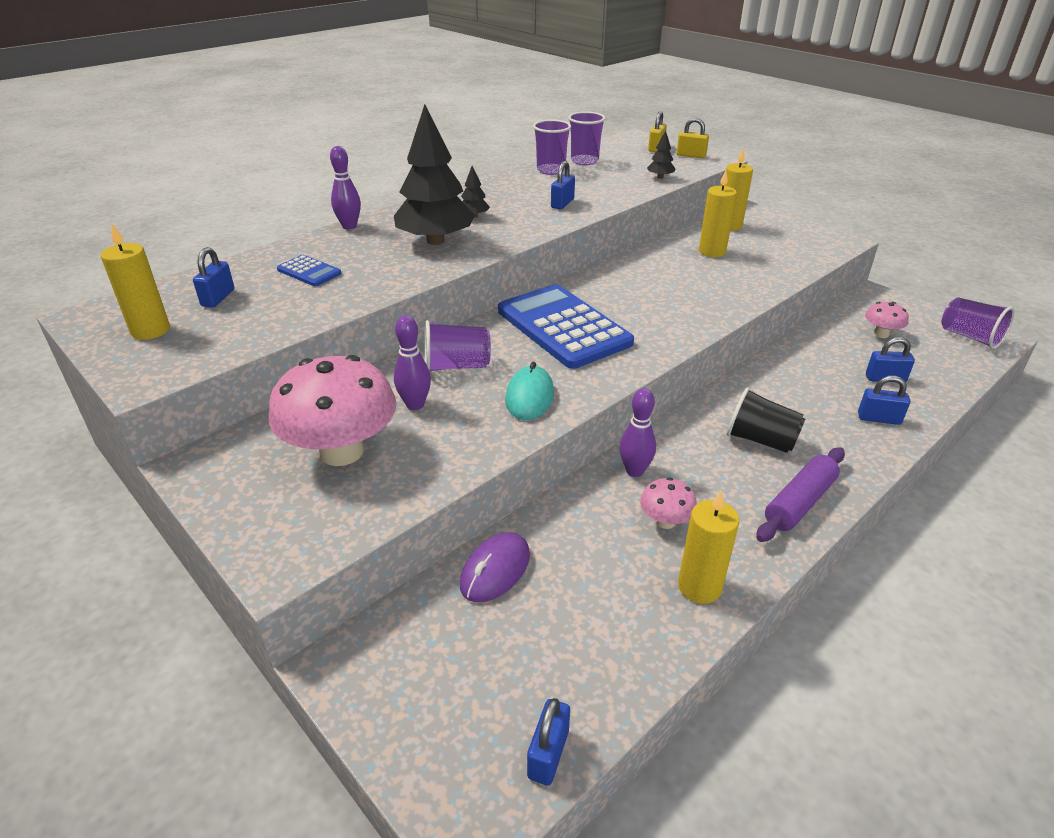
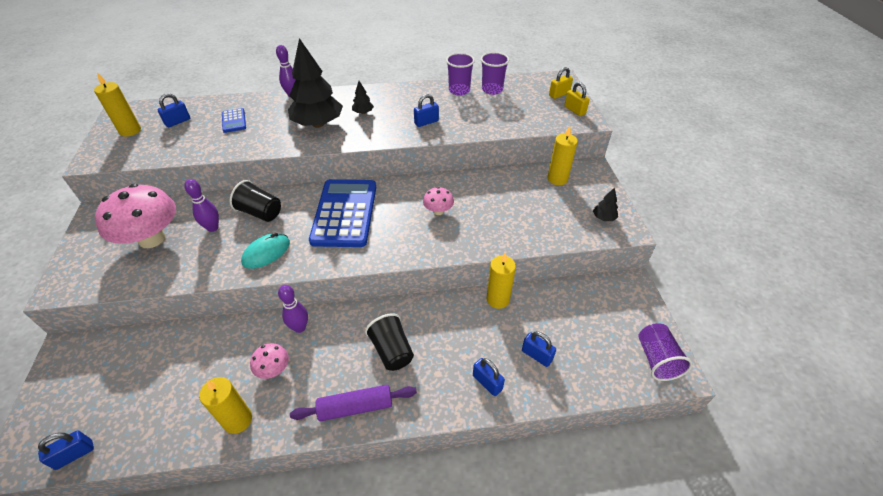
camera: 35 degrees right, 10 degrees up
purple cup [425,320,491,371] -> black cup [230,180,281,222]
purple mouse [460,532,530,602] -> none
black tree [647,130,675,179] -> black tree moved to [593,187,618,221]
yellow candle [699,171,737,257] -> yellow candle moved to [486,253,516,309]
pink mushroom [865,302,909,338] -> pink mushroom moved to [423,187,454,215]

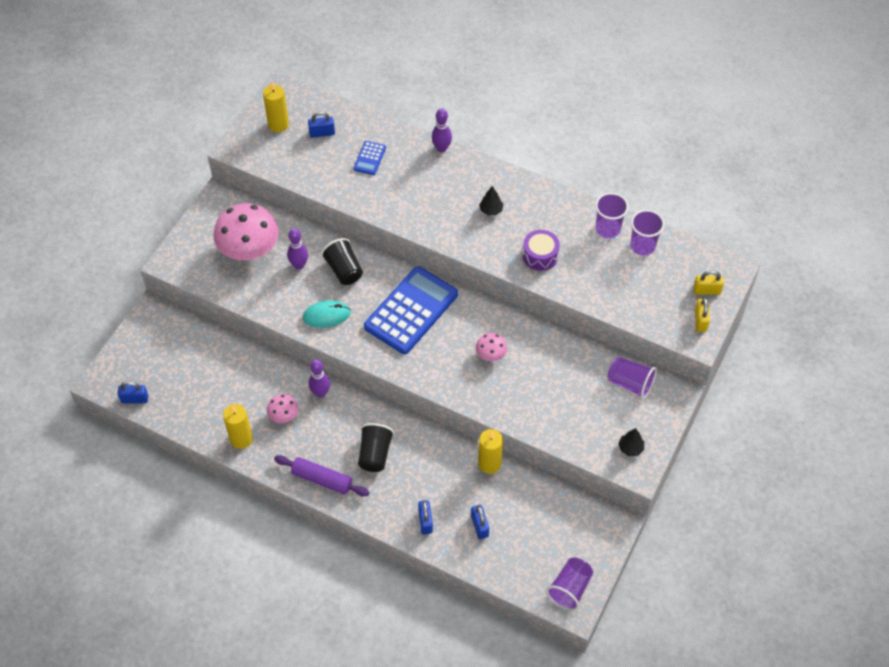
camera: 35 degrees right, 10 degrees up
black tree [288,38,343,128] -> none
blue padlock [414,94,439,127] -> purple drum [522,230,560,271]
yellow candle [547,126,578,185] -> purple cup [608,357,657,399]

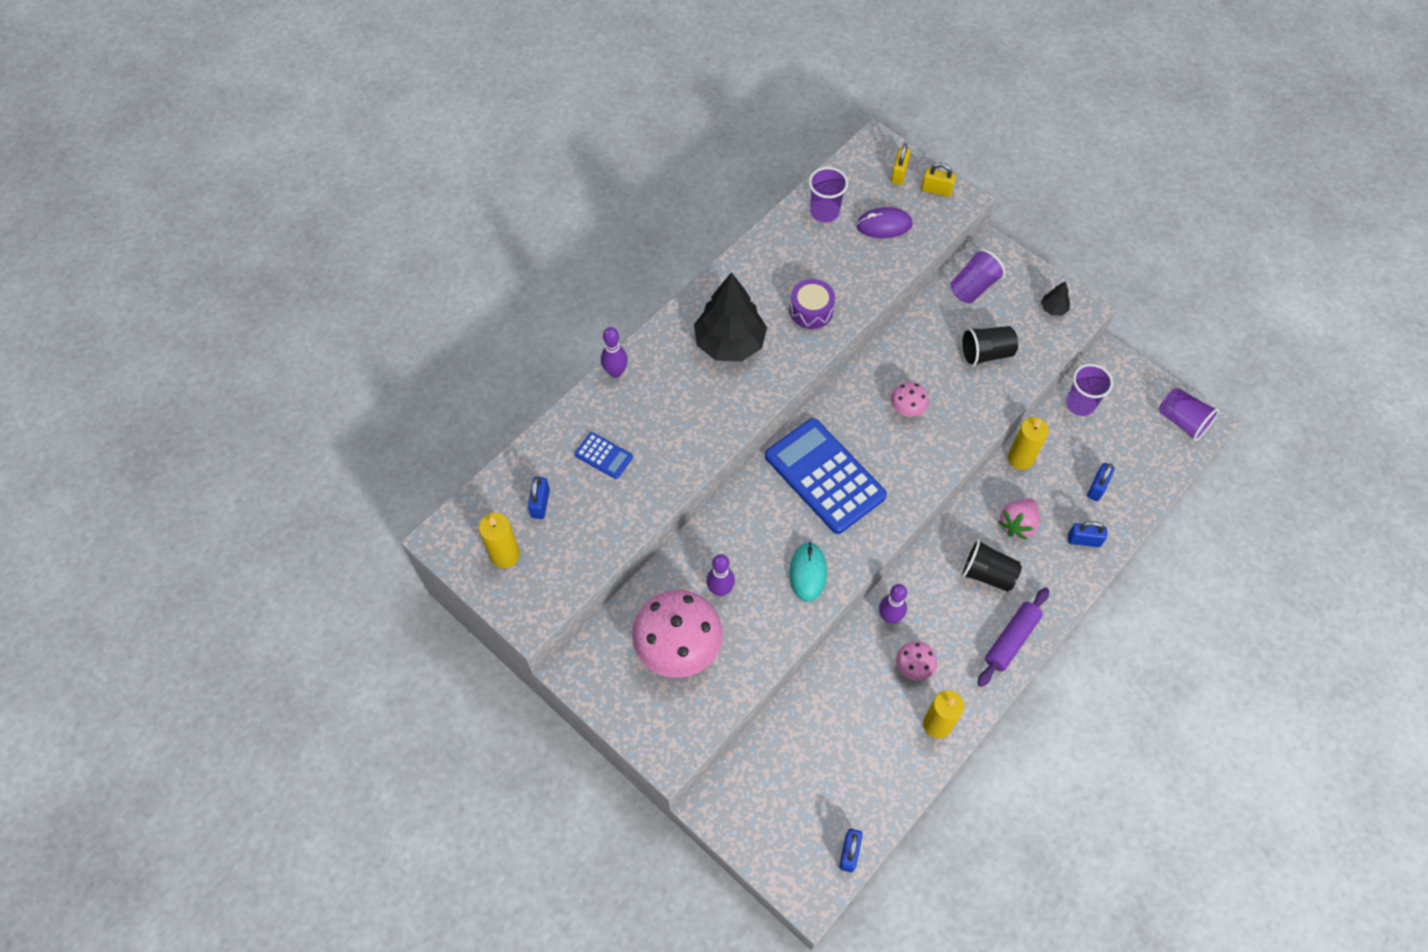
camera: 75 degrees left, 5 degrees up
black cup [321,238,363,285] -> black cup moved to [961,326,1018,367]
blue padlock [471,505,489,539] -> blue padlock turned 60 degrees counterclockwise [1087,463,1115,501]
black tree [479,186,503,215] -> black tree [694,272,767,362], size x2.38
purple cup [595,193,629,238] -> purple cup moved to [1066,364,1113,416]
none -> purple mouse [856,207,912,238]
none -> pink strawberry [998,498,1039,540]

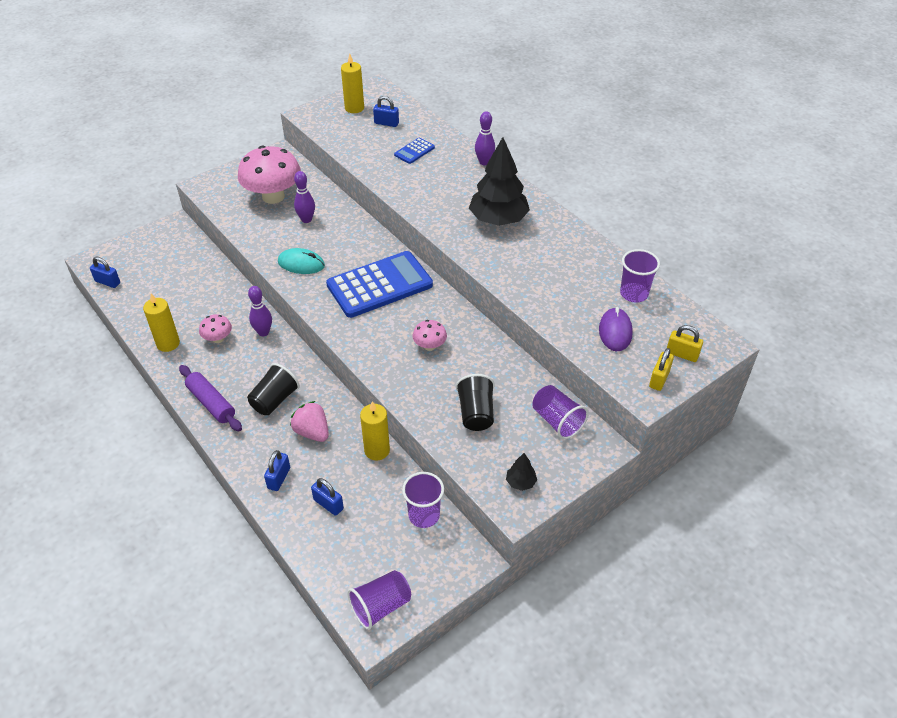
camera: 100 degrees right, 15 degrees down
purple drum [790,279,835,329] -> none

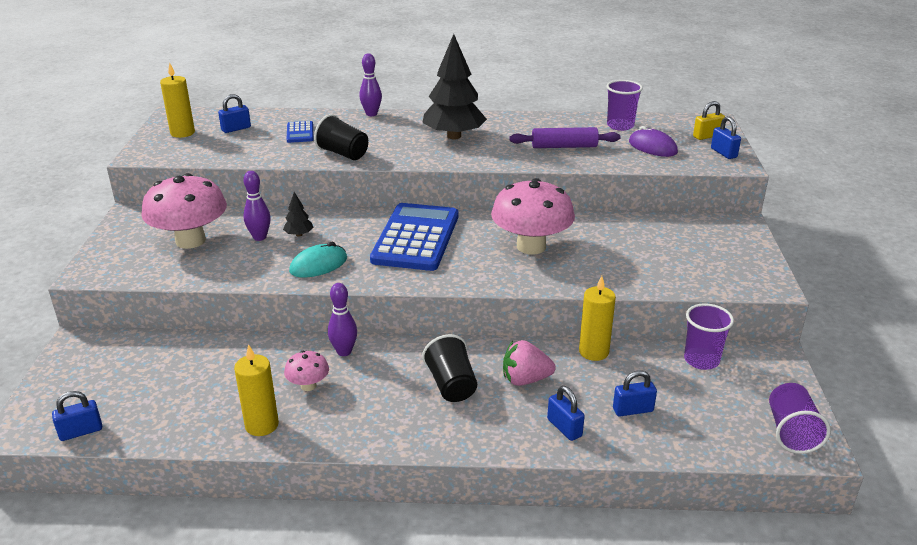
camera: 50 degrees left, 15 degrees down
purple rolling pin [179,365,242,431] -> purple rolling pin moved to [510,127,620,148]
pink mushroom [413,320,447,351] -> pink mushroom [491,178,575,254], size x2.13
black cup [456,374,495,431] -> black cup moved to [314,114,368,160]
black tree [506,453,537,491] -> black tree moved to [283,192,313,237]
purple cup [532,385,589,439] -> none
yellow padlock [649,348,674,391] -> blue padlock [711,116,741,159]

